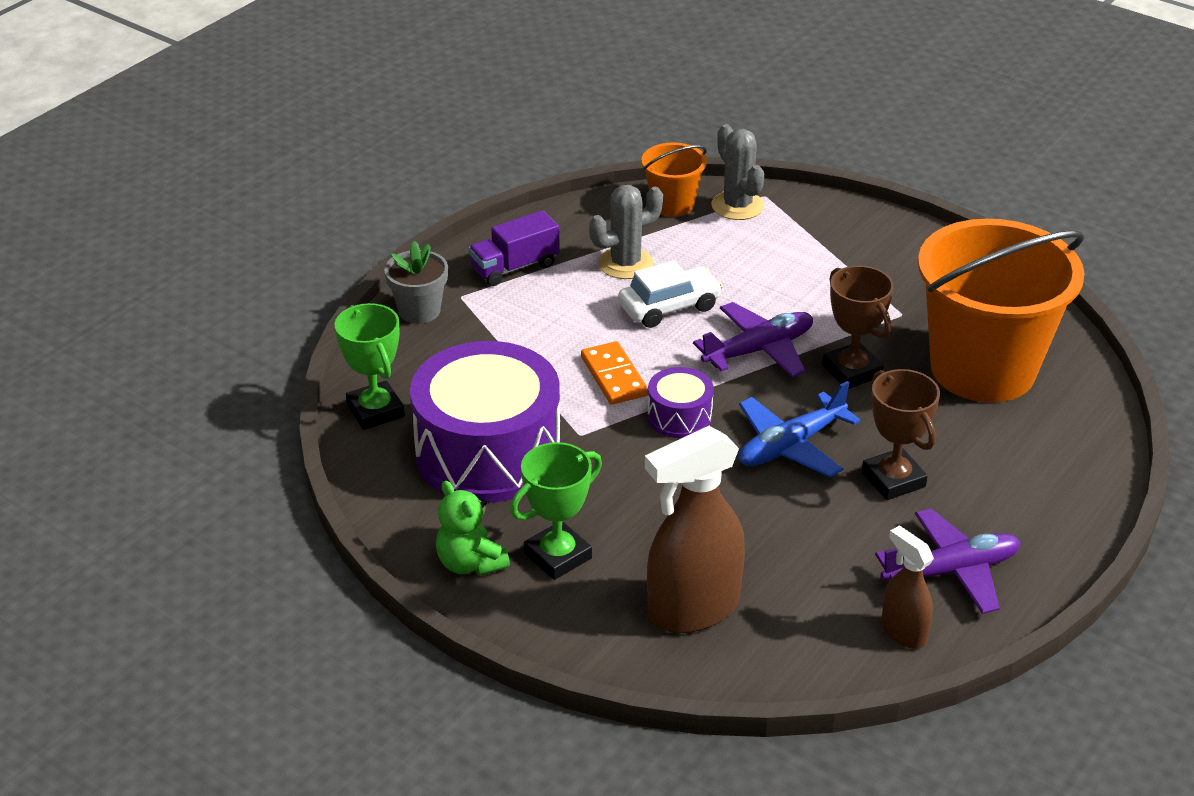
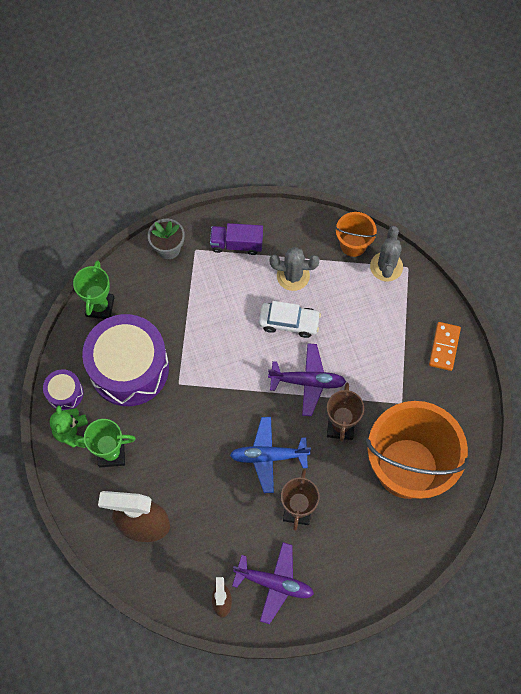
camera: 35 degrees right, 30 degrees up
orange domino [581,341,648,405] -> orange domino moved to [429,322,461,371]
purple drum [647,367,714,438] -> purple drum moved to [43,369,83,411]

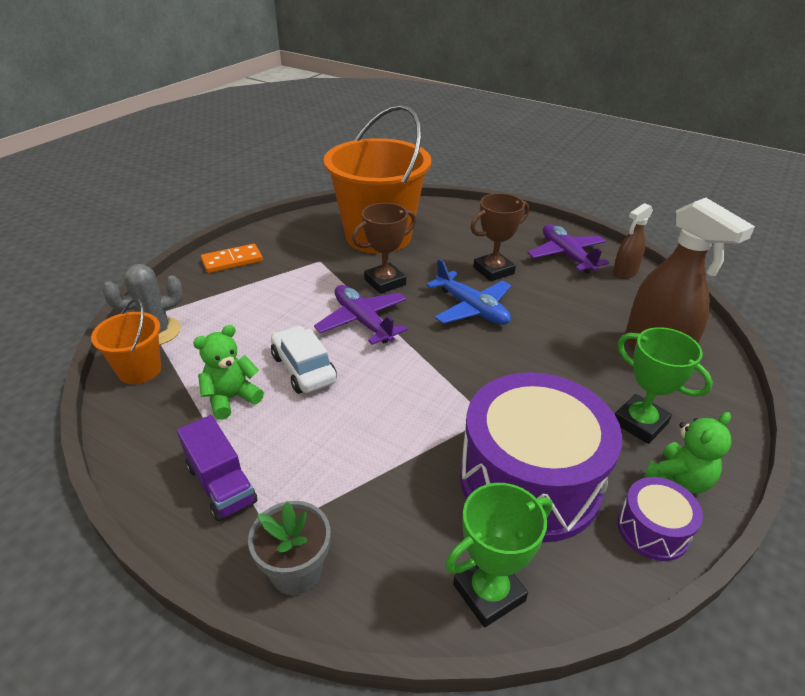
camera: 130 degrees left, 30 degrees down
grey cactus [270,247,319,291] -> green teddy bear [193,325,264,420]

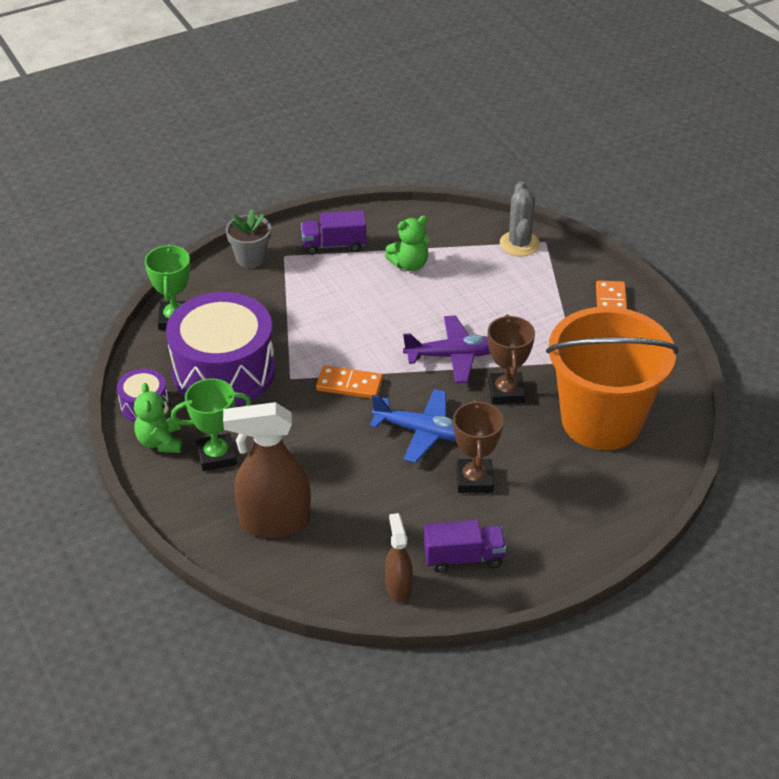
camera: 120 degrees right, 5 degrees up
orange bucket [91,298,161,384] -> none
green teddy bear [193,325,264,420] -> green teddy bear turned 75 degrees clockwise [385,215,429,271]
white car [271,325,337,394] -> none
blue plane [426,259,511,325] -> blue plane turned 150 degrees counterclockwise [370,389,456,463]
purple plane [528,224,609,273] -> purple truck [424,520,506,573]
none -> orange domino [316,365,383,399]

